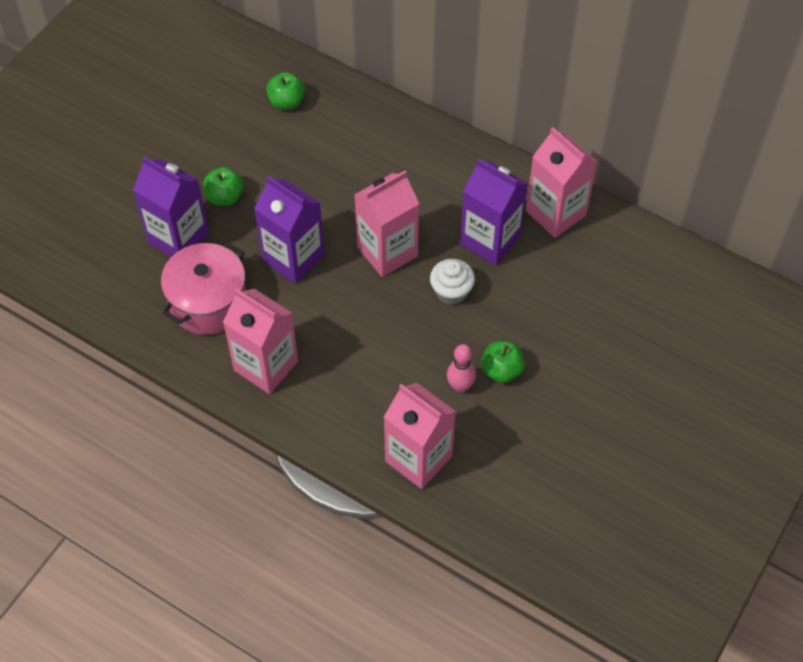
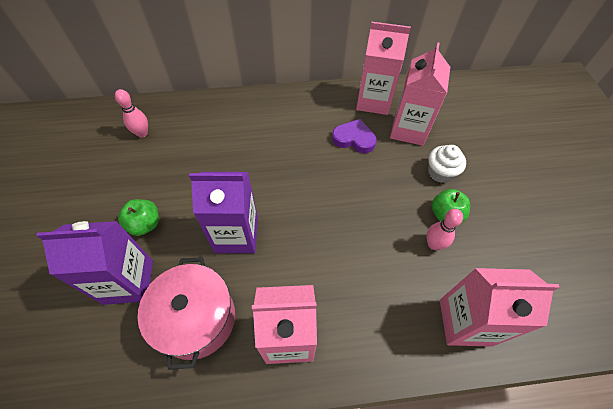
camera: 40 degrees left, 0 degrees up
green apple [266,72,305,110] -> pink bowling pin [115,89,148,138]
pink carton [354,170,419,277] -> pink carton moved to [390,42,450,146]
white cupcake [430,259,475,305] -> white cupcake moved to [428,145,466,183]
purple carton [460,158,528,266] -> purple heart [332,119,377,153]

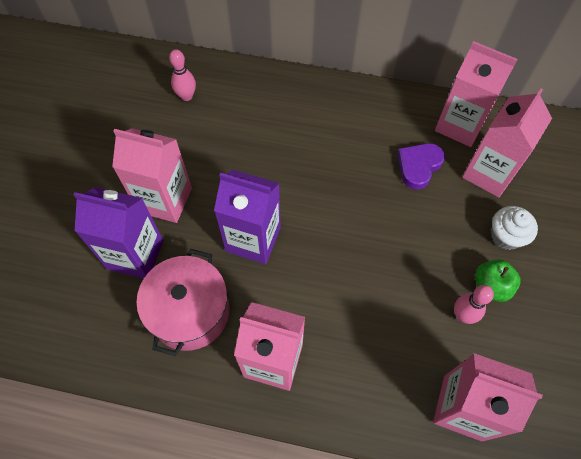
camera: 20 degrees right, 5 degrees up
green apple [118,199,159,236] -> pink carton [112,128,192,223]
purple heart [332,119,377,153] -> purple heart turned 90 degrees counterclockwise [397,143,445,189]

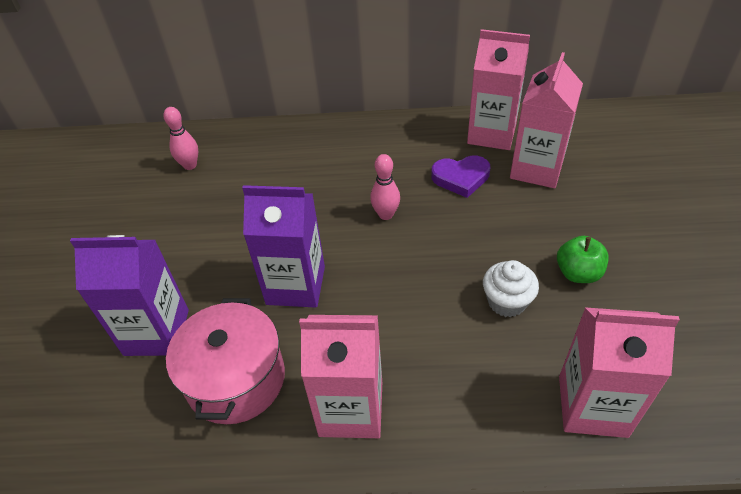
camera: 10 degrees left, 15 degrees down
pink carton [112,128,192,223] -> none
purple heart [397,143,445,189] -> purple heart turned 120 degrees counterclockwise [431,155,490,198]
pink bowling pin [454,285,494,324] -> pink bowling pin moved to [370,154,400,220]
white cupcake [491,206,538,250] -> white cupcake moved to [483,260,539,317]

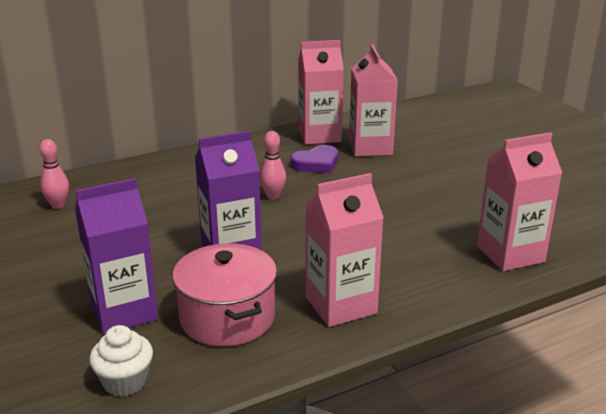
camera: 30 degrees left, 20 degrees down
white cupcake [483,260,539,317] -> white cupcake moved to [89,325,153,397]
green apple [557,236,609,283] -> none

